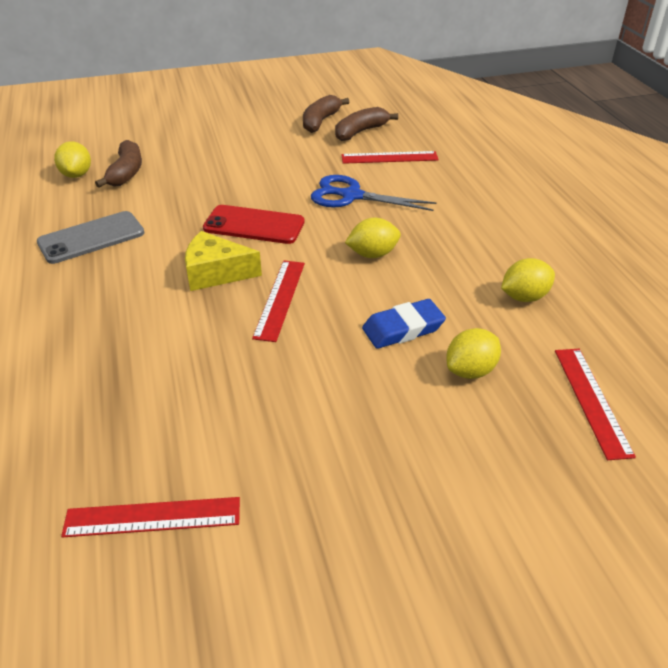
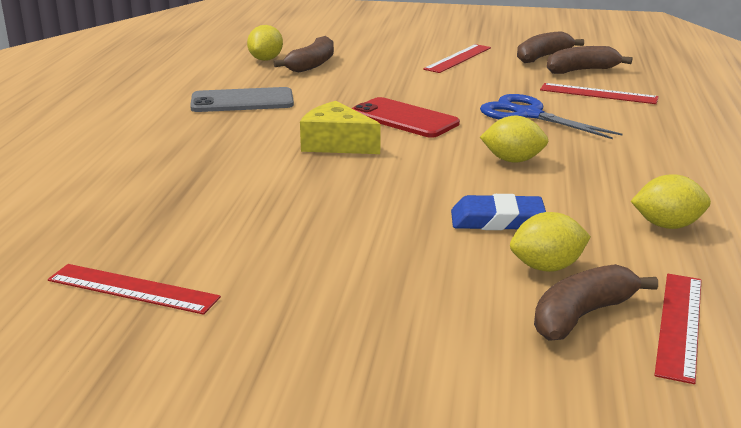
camera: 25 degrees right, 15 degrees down
red ruler [252,261,305,342] -> red ruler moved to [423,44,491,73]
none -> brown banana [534,264,658,341]

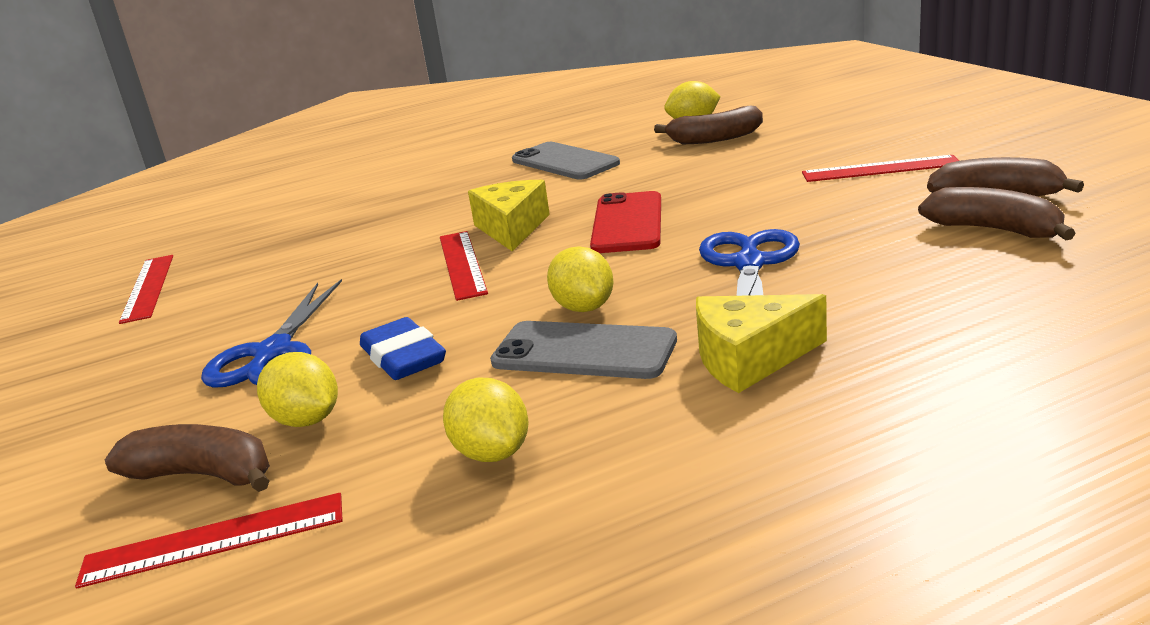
camera: 60 degrees right, 0 degrees up
red ruler [540,83,659,104] -> red ruler moved to [440,231,488,301]
none -> blue scissors [201,279,342,387]
none -> grey phone [490,321,677,379]
none -> yellow cheese [696,294,827,393]

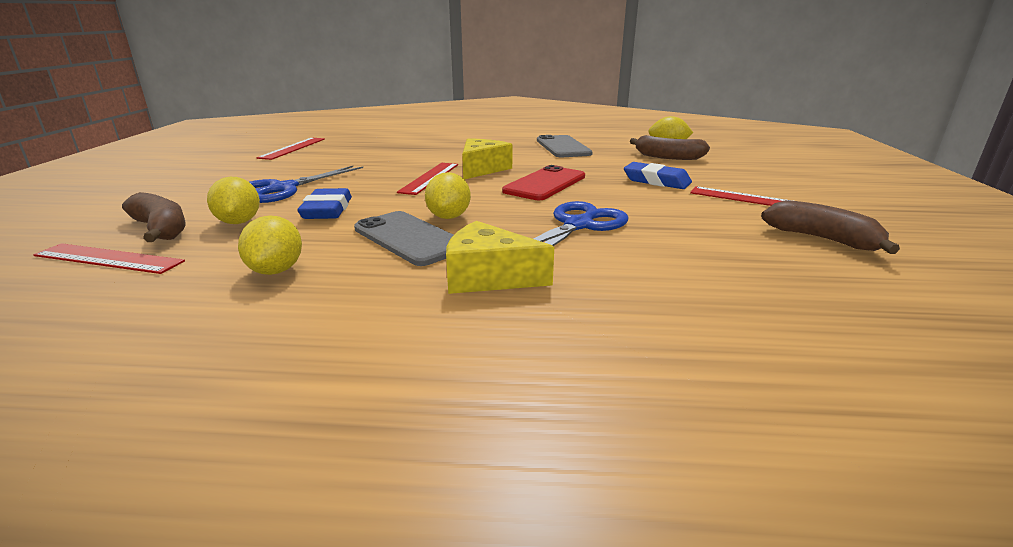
camera: 25 degrees right, 0 degrees up
brown banana [918,187,1075,240] -> none
none -> blue eraser [624,162,692,189]

